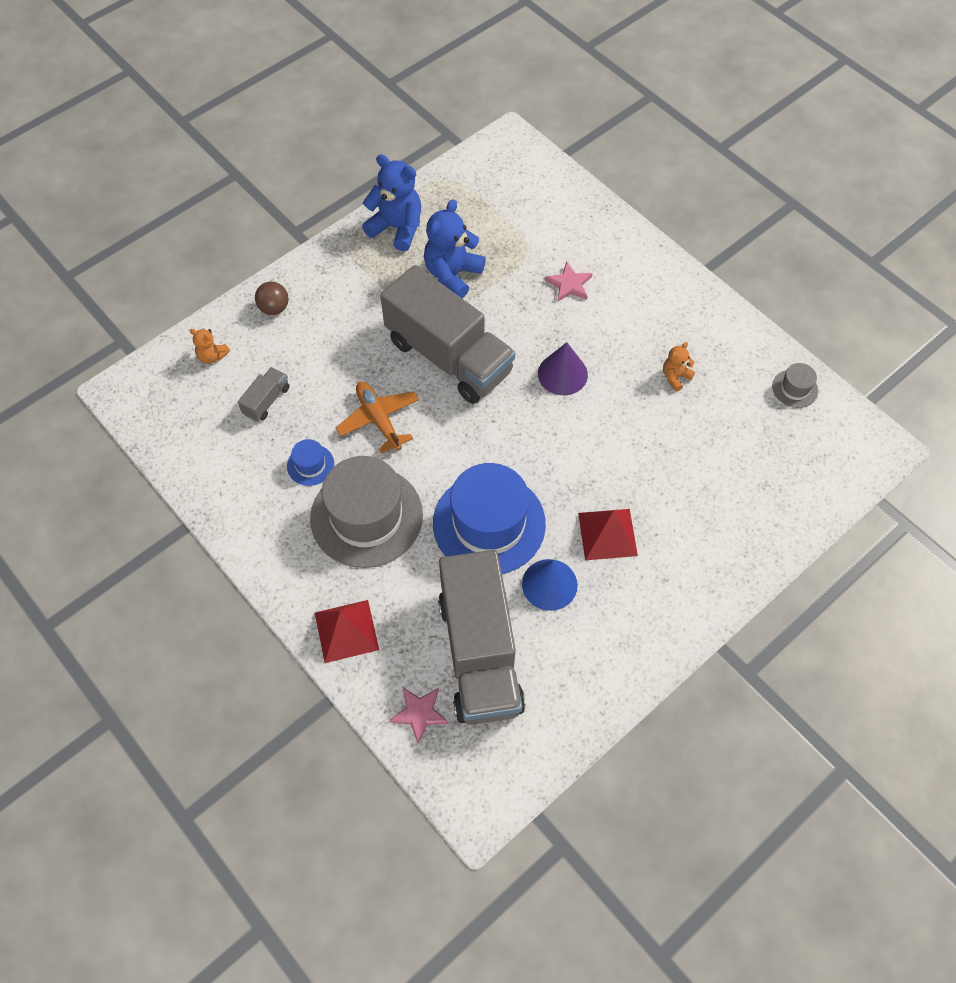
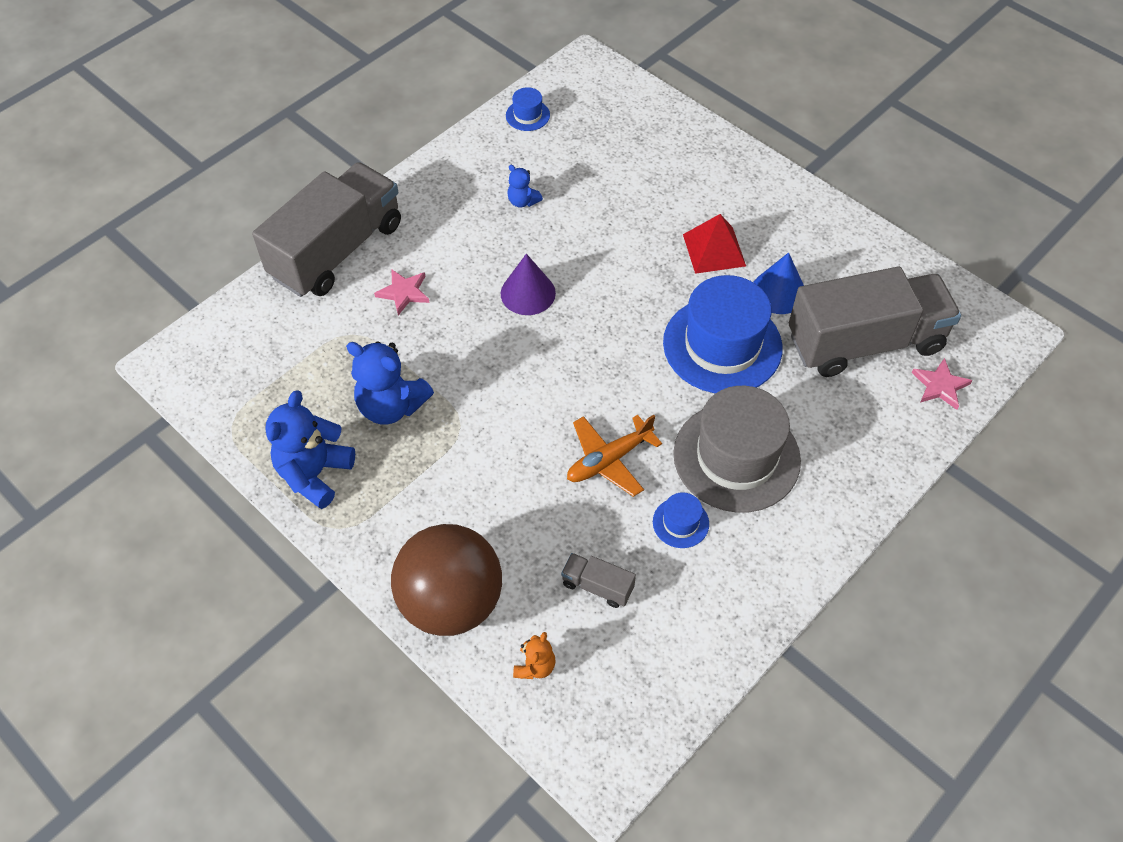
camera: 95 degrees left, 5 degrees down
brown ball [255,282,288,315] -> brown ball [391,524,502,636], size x2.42
red pyramid [315,600,379,663] -> none
grey truck [380,265,515,404] -> grey truck moved to [252,162,401,297]
orange teddy bear [663,342,695,392] -> blue teddy bear [508,165,543,208]
grey hat [772,363,818,408] -> blue hat [506,87,550,131]

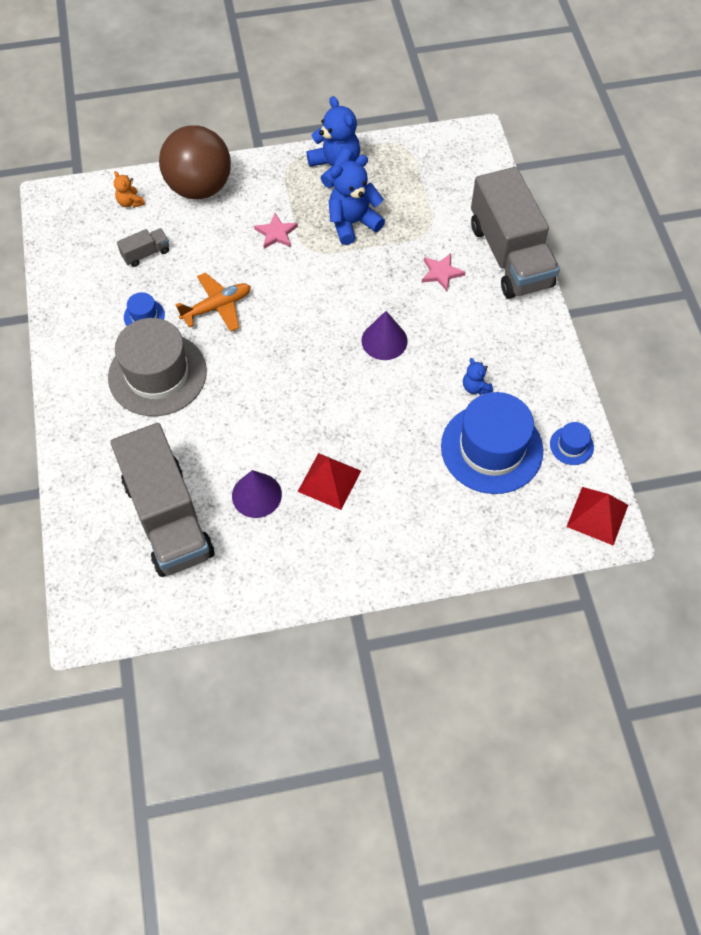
camera: 125 degrees right, 5 degrees up
blue teddy bear [508,165,543,208] -> blue teddy bear turned 105 degrees counterclockwise [463,358,493,395]
orange plane [567,415,662,497] -> orange plane turned 60 degrees clockwise [176,273,251,332]
blue hat [663,275,783,393] -> blue hat moved to [441,392,543,494]
blue cone [753,252,804,314] -> purple cone [232,470,282,518]
grey truck [789,266,961,377] -> grey truck turned 45 degrees counterclockwise [110,423,215,577]
pink star [912,358,973,410] -> pink star moved to [254,213,298,249]
none -> red pyramid [566,487,628,546]

